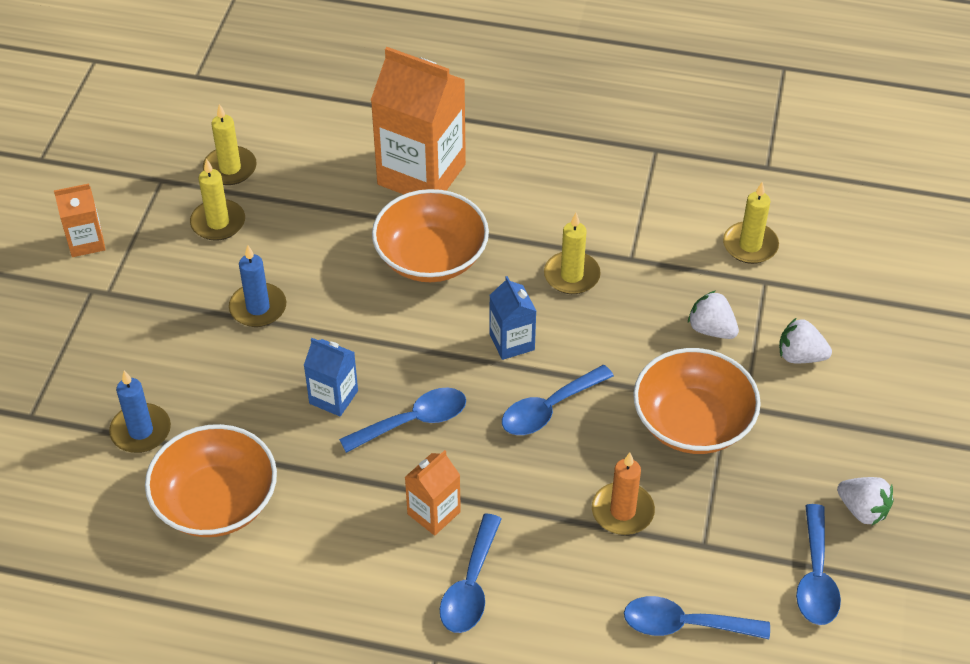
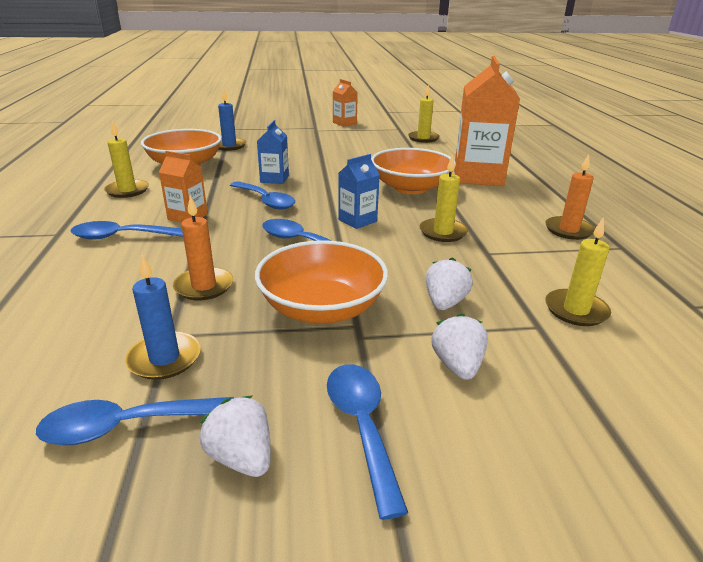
camera: 70 degrees right, 20 degrees down
yellow candle [190,159,245,241] -> yellow candle moved to [104,121,149,198]
blue candle [229,245,286,327] -> blue candle moved to [125,255,201,380]
blue spoon [624,596,770,639] -> blue spoon moved to [327,364,408,520]
white strawberry [837,477,894,525] -> white strawberry turned 120 degrees clockwise [200,395,271,477]
none -> orange candle [545,154,595,240]

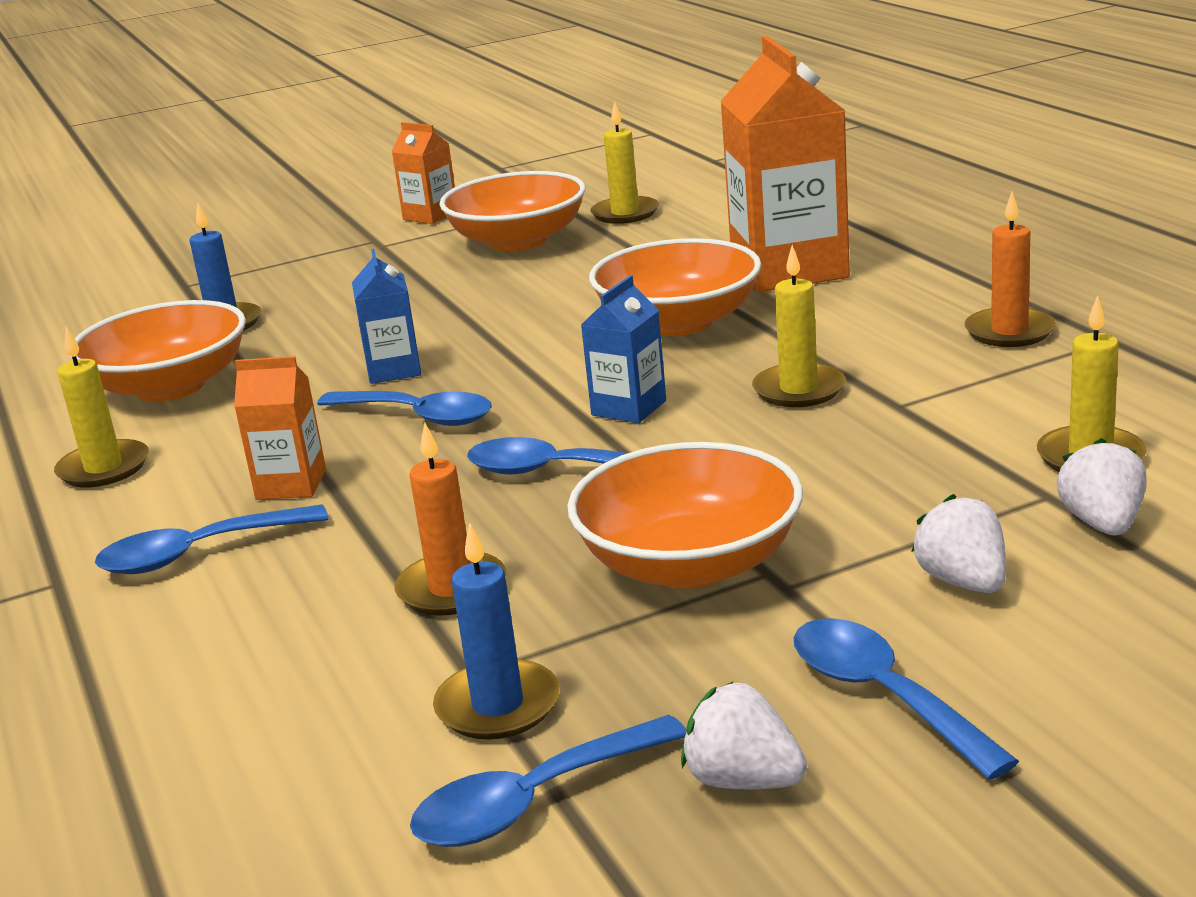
camera: 15 degrees left, 5 degrees down
white strawberry [426,257,473,310] -> white strawberry moved to [1057,438,1147,535]
none -> orange bowl [439,171,585,251]

